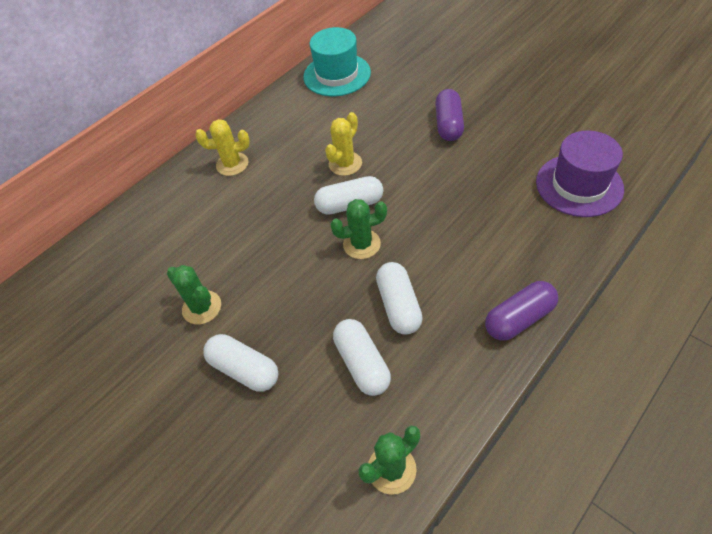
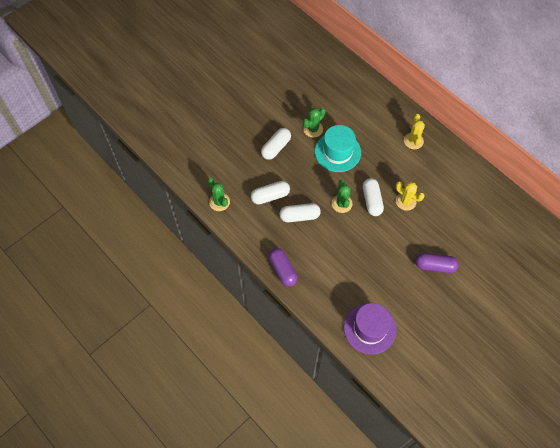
camera: 90 degrees right, 10 degrees up
turquoise hat [303,27,371,96] -> turquoise hat moved to [315,125,361,172]

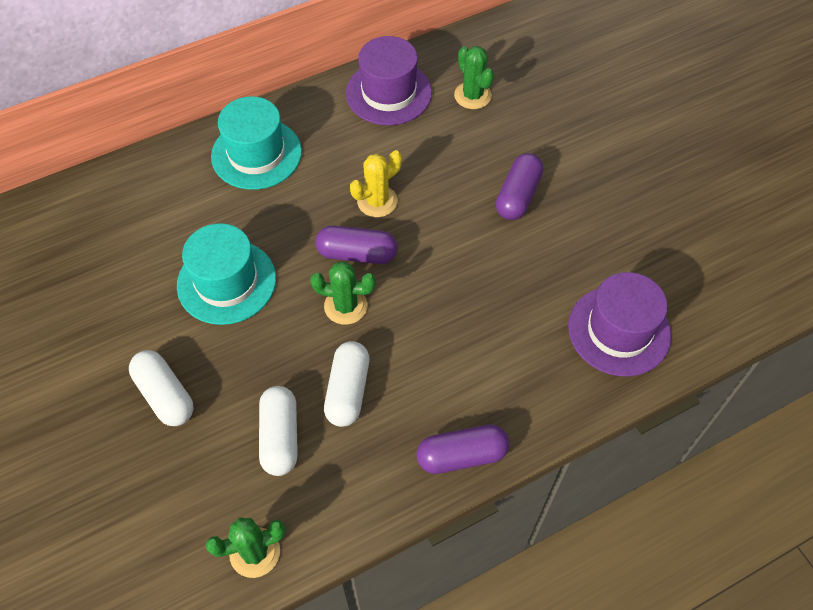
camera: 75 degrees left, 5 degrees down
green cactus [303,108,326,138] -> green cactus moved to [454,46,494,109]
white capsule [363,178,384,216] -> purple capsule [315,226,397,264]
yellow cactus [404,114,425,149] -> turquoise hat [211,96,302,190]
none -> purple hat [346,36,432,125]

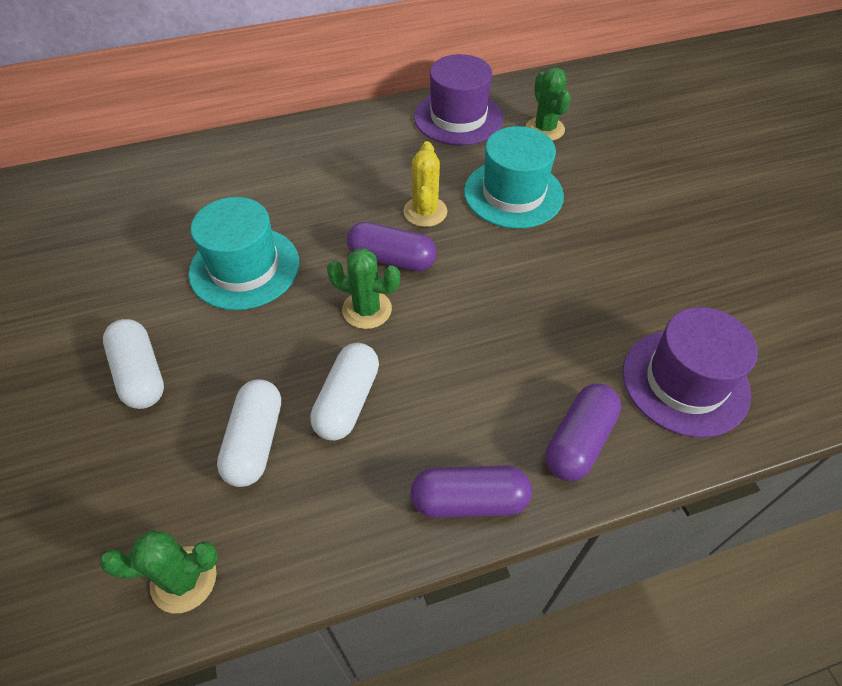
camera: 10 degrees right, 5 degrees down
turquoise hat [211,96,302,190] -> turquoise hat moved to [464,126,564,229]
yellow cactus [350,150,402,217] -> yellow cactus turned 60 degrees counterclockwise [403,141,448,227]
purple capsule [496,153,543,220] -> purple capsule moved to [546,384,621,481]

